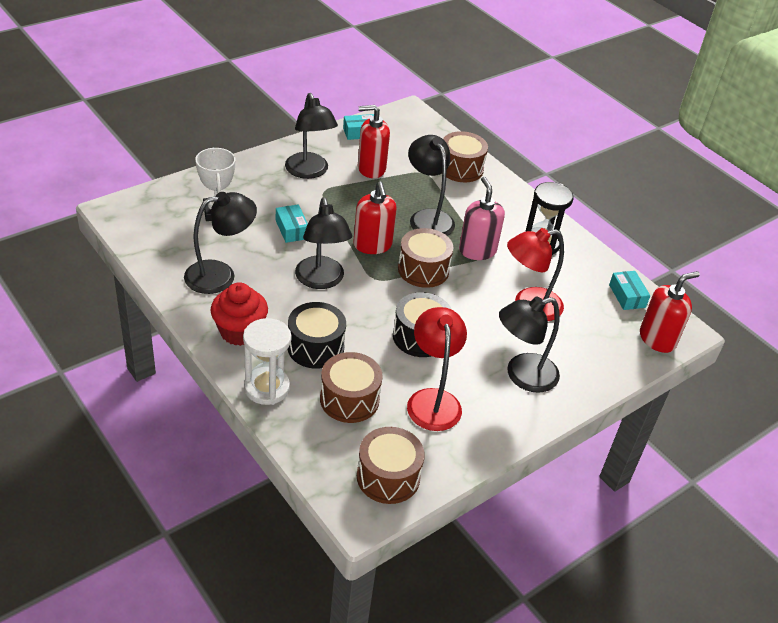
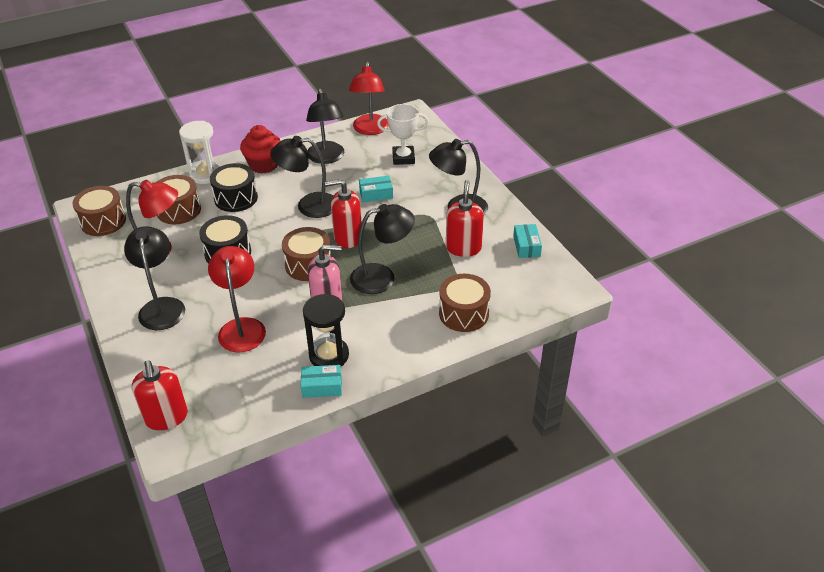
camera: 105 degrees right, 0 degrees up
turquoise box [609,271,650,310] -> turquoise box moved to [301,365,342,398]
none -> red lamp [349,62,389,135]

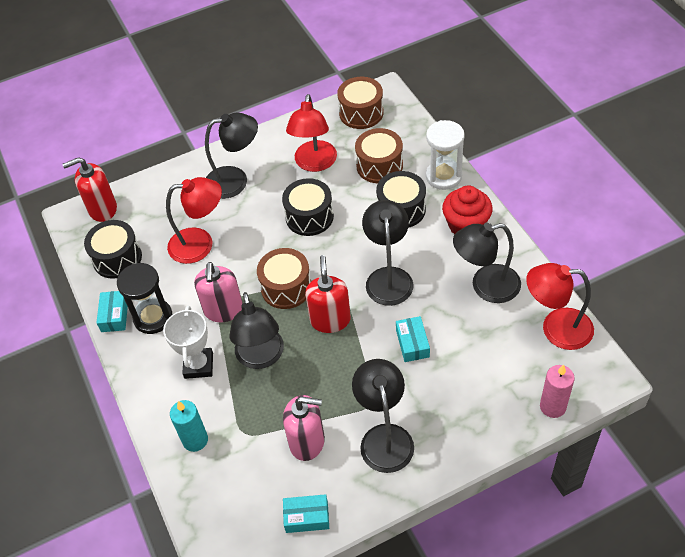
camera: 95 degrees right, 10 degrees up
white trophy [377,104,429,165] -> white trophy moved to [163,306,213,379]
brown drum [439,274,491,332] -> turquoise candle [170,400,208,452]
red soap dispenser [446,180,484,257] -> pink soap dispenser [283,395,325,461]
none -> black drum [84,220,142,279]
none -> pink candle [540,365,575,418]

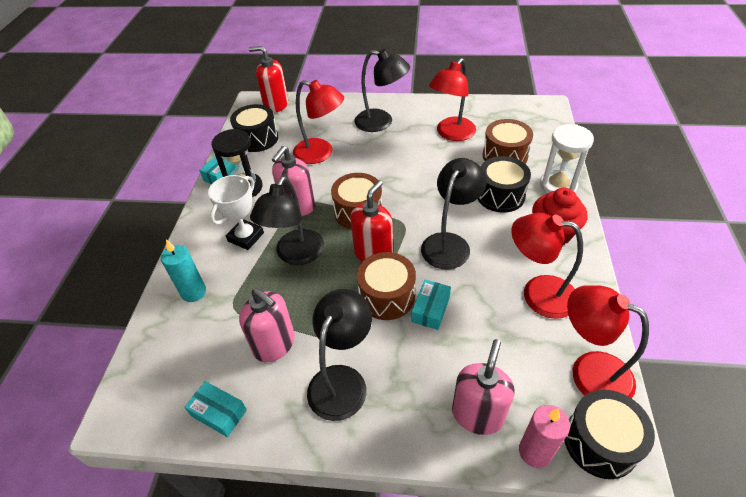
camera: 30 degrees right, 5 degrees down
black drum [282,178,334,236] -> black drum moved to [565,390,655,479]
brown drum [337,77,384,129] -> brown drum moved to [357,252,416,320]
black lamp [453,223,521,303] -> red lamp [511,213,583,319]
none -> pink soap dispenser [452,339,515,435]

